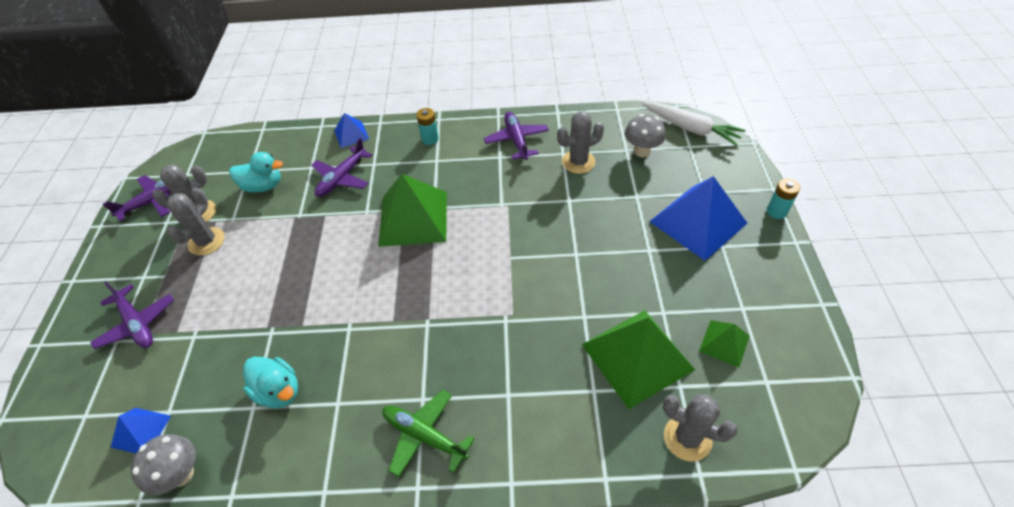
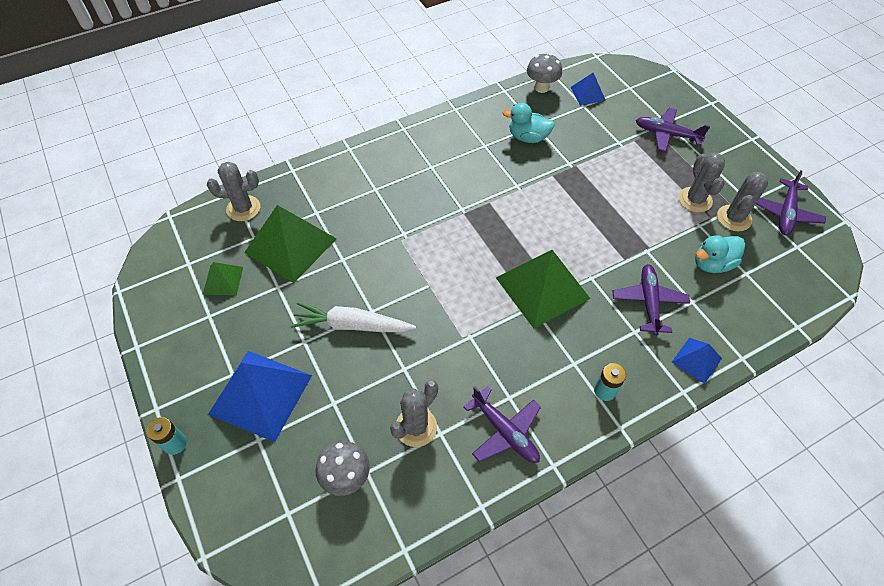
camera: 150 degrees right, 5 degrees up
green plane [382,390,475,477] -> none
white carrot [642,102,746,146] -> white carrot moved to [291,302,416,332]

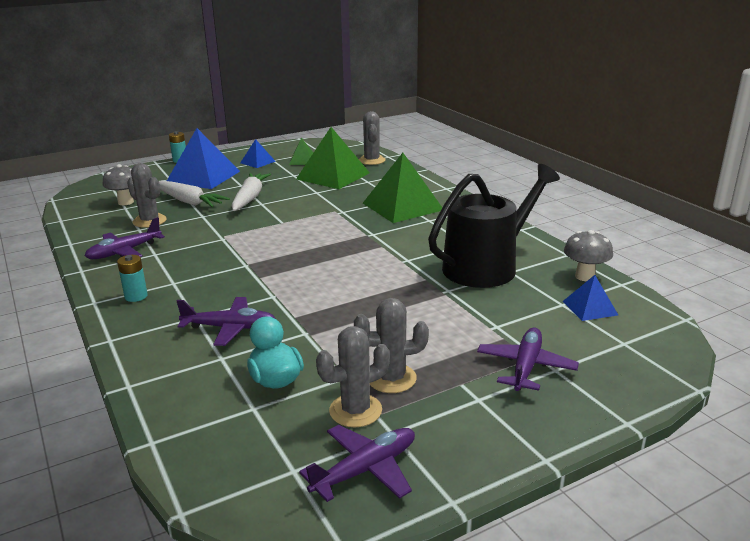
camera: 90 degrees right, 30 degrees down
green pyramid [496,250,591,328] -> green pyramid moved to [363,153,442,223]
turquoise duck [503,103,555,143] -> black watering can [428,164,560,288]
blue pyramid [672,338,722,384] -> blue pyramid moved to [240,139,276,168]
grey cactus [717,172,768,231] -> grey cactus turned 60 degrees counterclockwise [316,326,390,427]
purple plane [756,171,826,235] -> purple plane turned 120 degrees clockwise [299,425,415,502]
none -> white carrot [159,181,230,207]

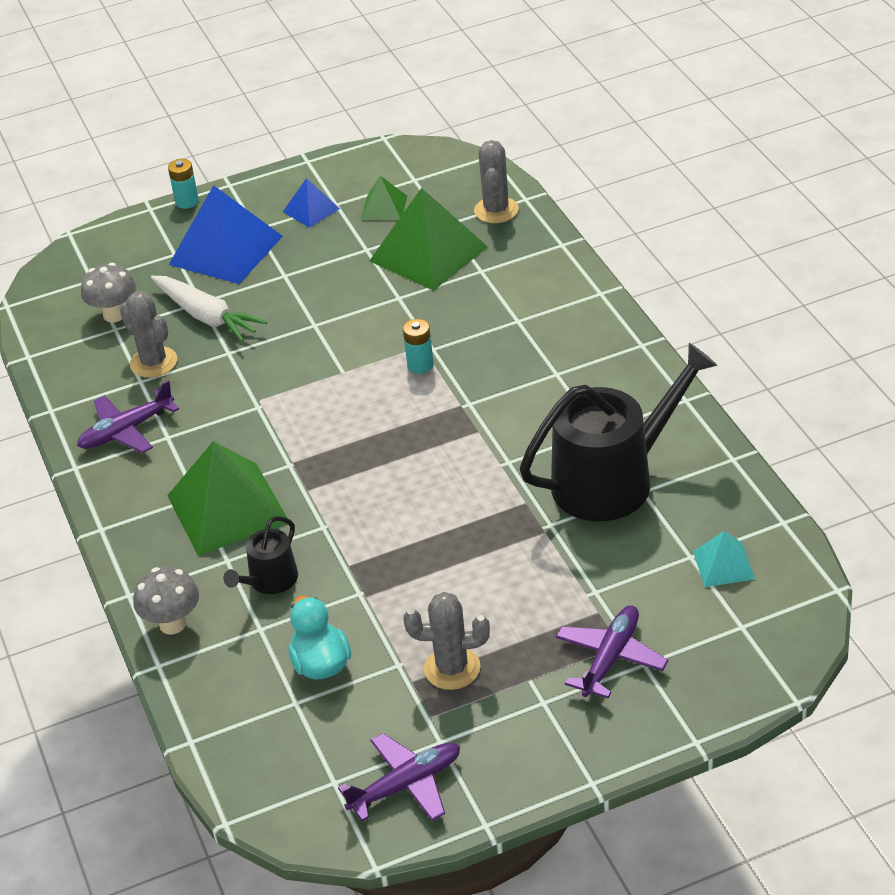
camera: 10 degrees right, 15 degrees up
turquoise battery [117,255,148,302] -> turquoise battery moved to [403,319,434,374]
purple plane [177,297,276,346] -> black watering can [223,516,298,594]
white carrot [232,173,271,211] -> none
grey cactus [316,326,390,427] -> none
green pyramid [363,153,442,223] -> green pyramid moved to [167,441,288,556]
blue pyramid [563,275,618,321] -> turquoise pyramid [693,531,755,587]
grey mushroom [564,230,613,281] -> grey mushroom moved to [133,567,199,634]

